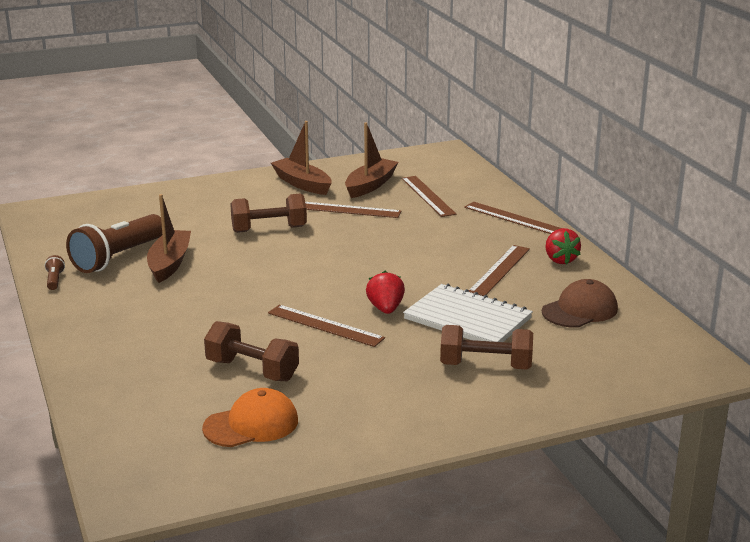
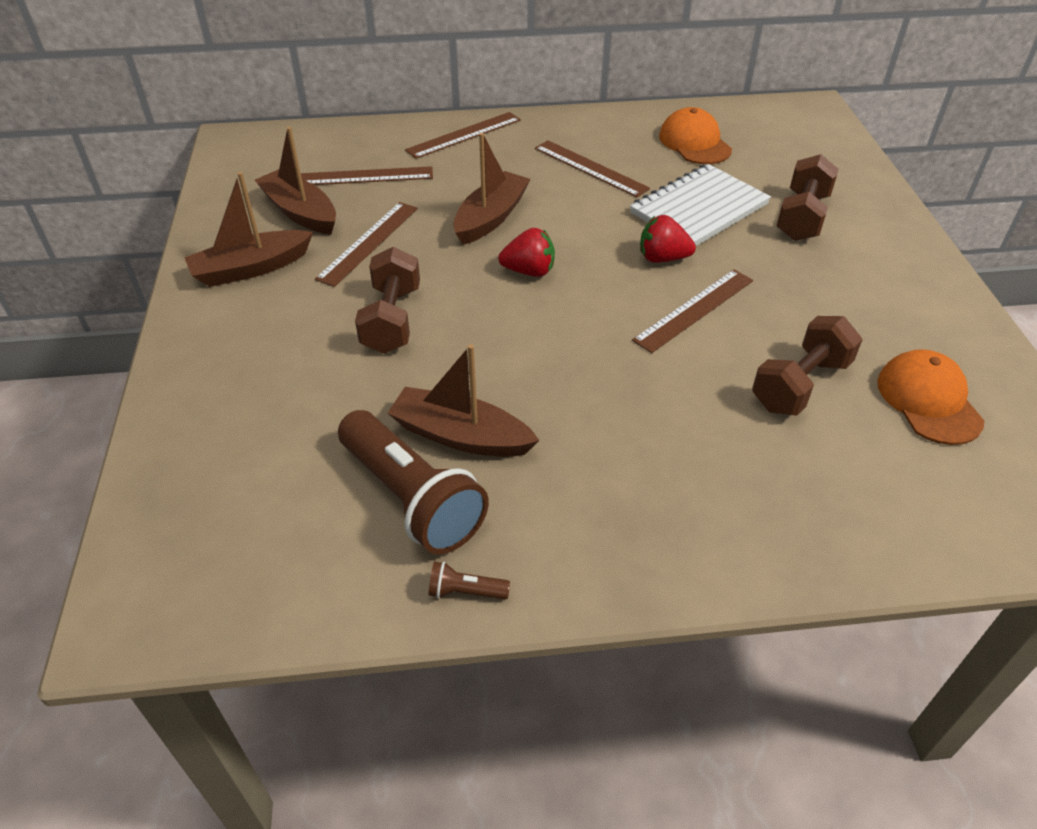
camera: 75 degrees left, 20 degrees up
brown cap [542,279,618,328] -> orange cap [659,107,732,164]
red strawberry [546,228,581,264] -> red strawberry moved to [498,228,555,277]
none -> brown boat [453,133,530,245]

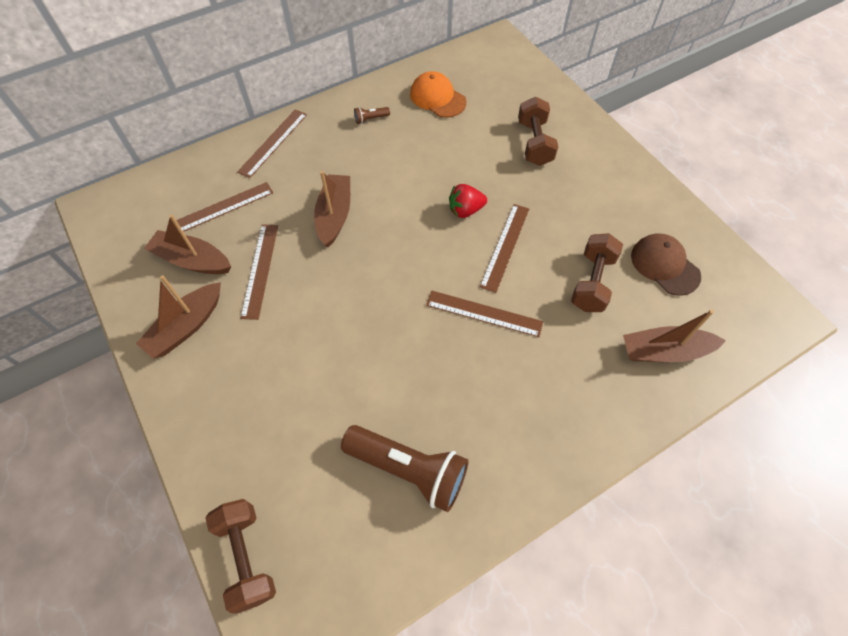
camera: 25 degrees left, 15 degrees up
brown dumbbell [355,247,420,354] -> brown dumbbell moved to [206,499,276,614]
brown boat [388,344,540,457] -> brown boat moved to [623,310,726,362]
brown flashlight [428,562,510,599] -> brown flashlight moved to [354,107,390,124]
red strawberry [498,228,555,277] -> none
brown ruler [535,140,650,197] -> brown ruler moved to [426,291,543,337]
white notebook [630,164,771,246] -> none
orange cap [877,349,984,445] -> brown cap [631,234,701,296]

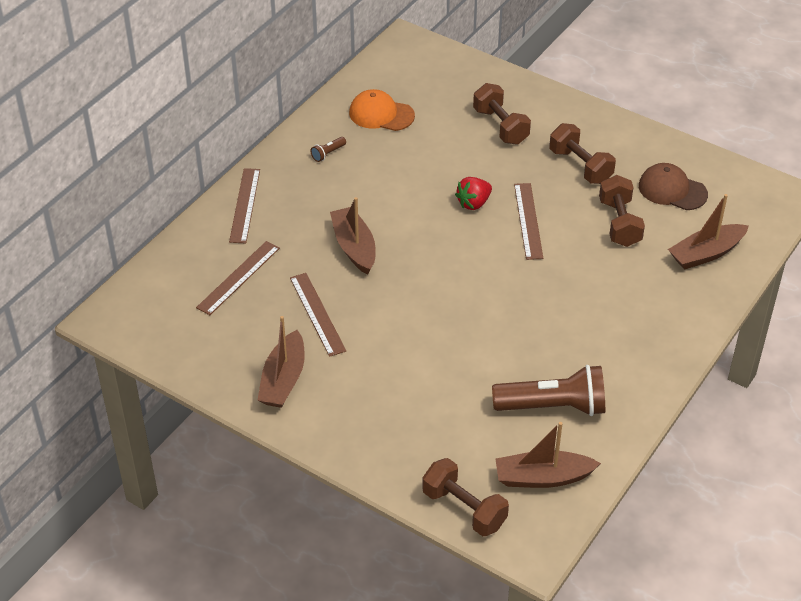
camera: 25 degrees left, 15 degrees down
brown boat [144,214,231,274] -> brown boat moved to [496,422,601,488]
brown ruler [426,291,543,337] -> none
none -> brown dumbbell [549,123,616,184]

